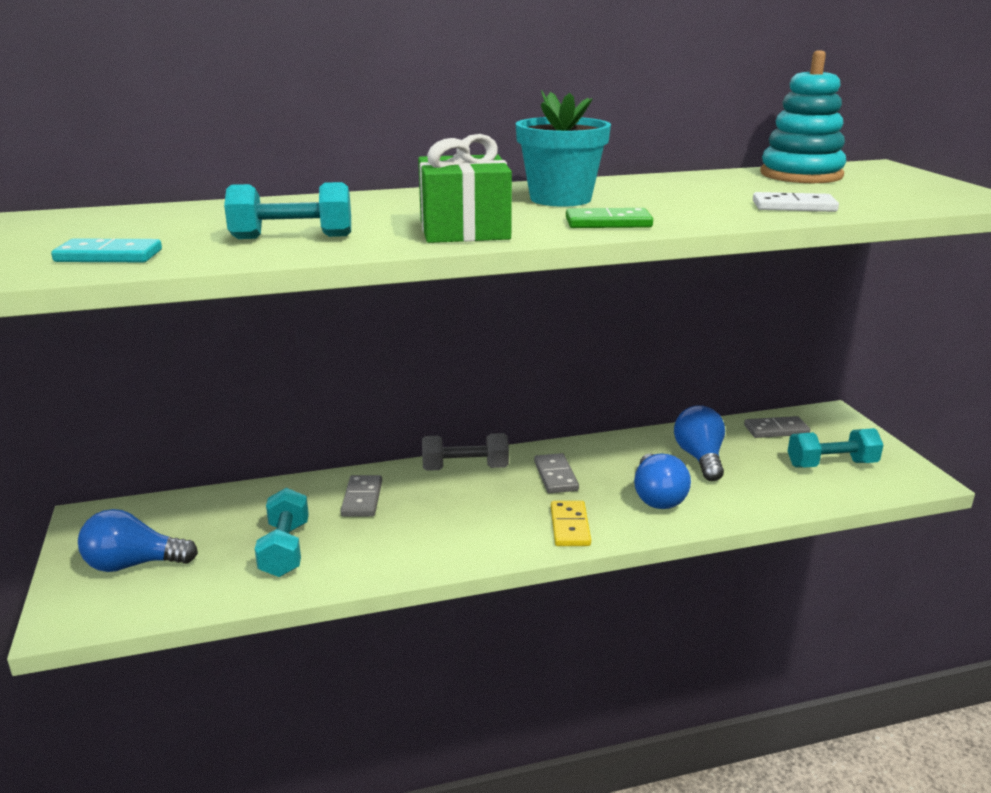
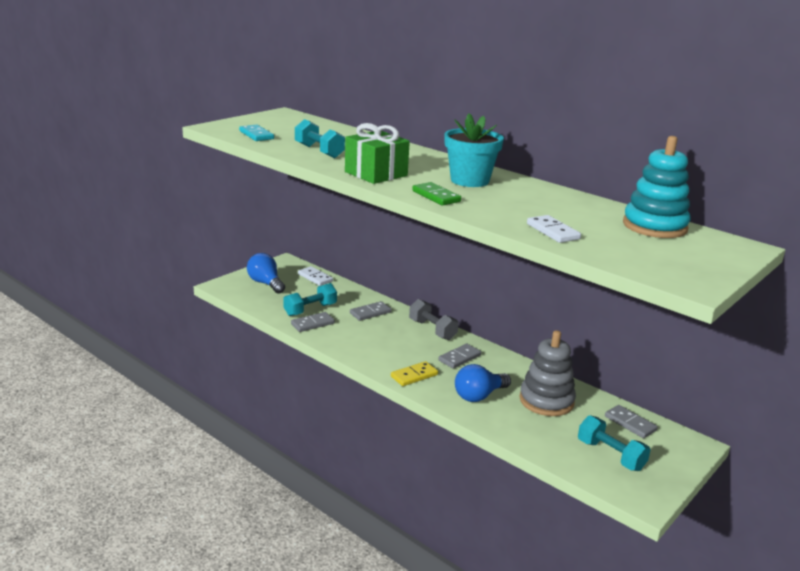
camera: 55 degrees right, 0 degrees up
blue light bulb [674,405,725,481] -> grey stacking toy [519,330,576,416]
none -> grey domino [291,312,335,332]
none -> white domino [298,266,333,286]

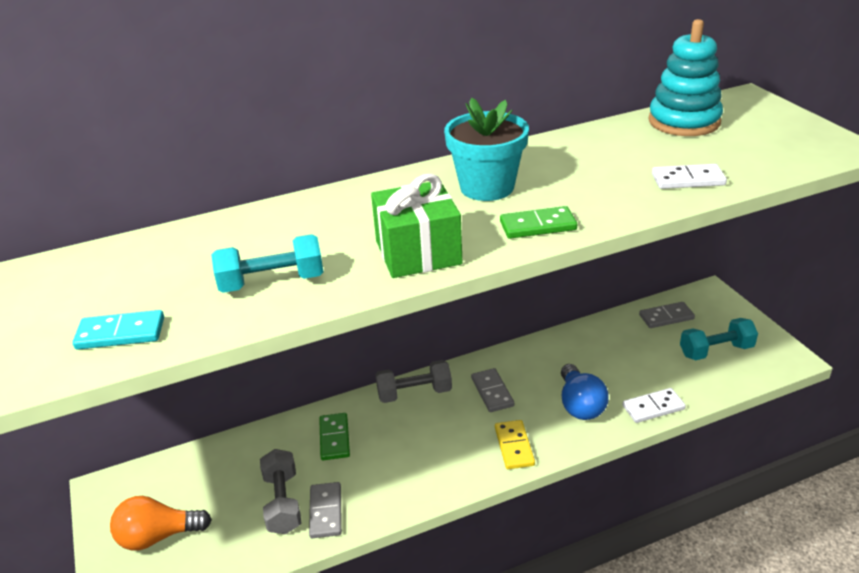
camera: 60 degrees left, 10 degrees up
blue light bulb [247,253,285,294] -> orange light bulb [110,496,212,550]
turquoise dumbbell [283,283,337,316] -> grey dumbbell [260,449,301,534]
white domino [298,266,333,286] -> white domino moved to [623,388,686,423]
grey domino [350,301,392,321] -> green domino [319,413,350,460]
grey stacking toy [519,330,576,416] -> none

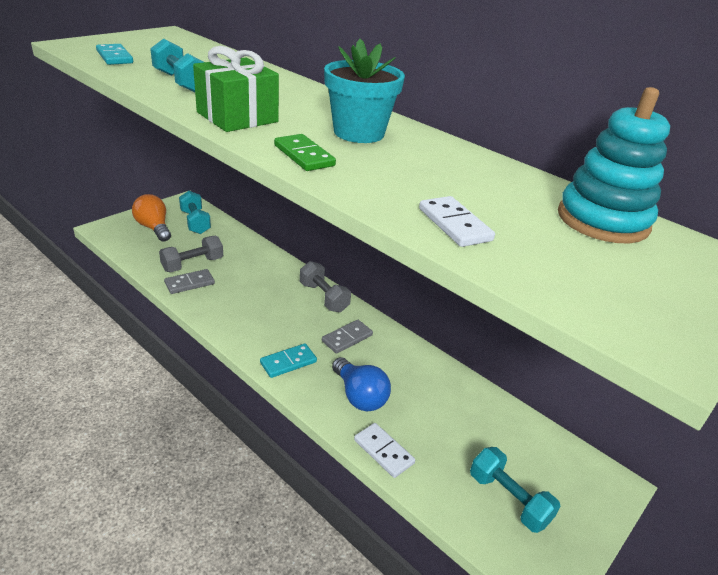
camera: 60 degrees right, 0 degrees up
green domino [319,413,350,460] -> none
yellow domino [495,420,535,469] -> turquoise domino [260,344,317,378]
blue light bulb [561,364,609,420] -> blue light bulb turned 90 degrees counterclockwise [332,357,391,411]
grey domino [639,302,695,328] -> none
none -> turquoise dumbbell [179,191,211,234]

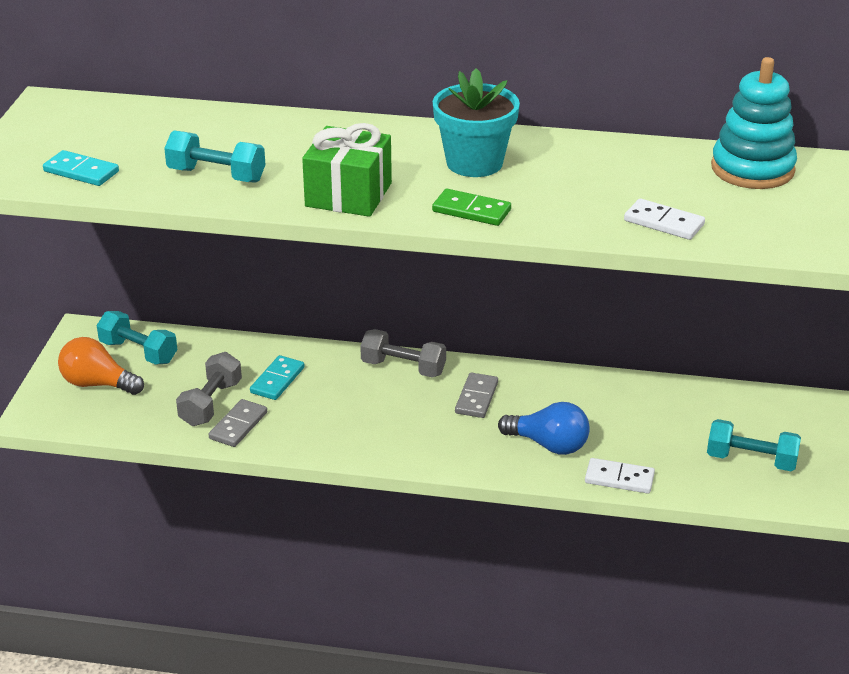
camera: 30 degrees left, 0 degrees up
turquoise domino [260,344,317,378] -> turquoise domino moved to [250,355,305,400]

